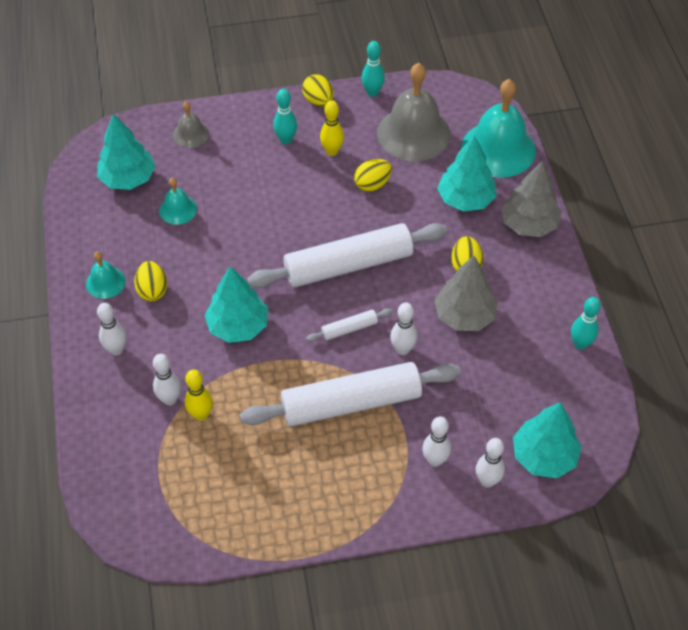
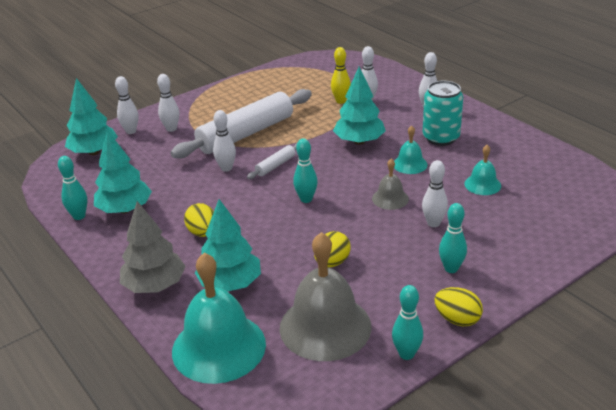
camera: 155 degrees right, 20 degrees down
turquoise bell [86,252,126,299] -> turquoise bell moved to [394,125,427,174]
turquoise tree [97,114,156,190] -> turquoise tree moved to [94,130,152,213]
yellow egg [134,261,167,302] -> turquoise can [423,81,463,146]
grey bell [173,101,209,148] -> grey bell moved to [372,158,409,210]
white rolling pin [247,223,447,288] -> turquoise bowling pin [293,138,318,203]
yellow bowling pin [320,100,344,156] -> none
grey tree [434,256,498,331] -> none
none -> white bowling pin [422,160,448,227]

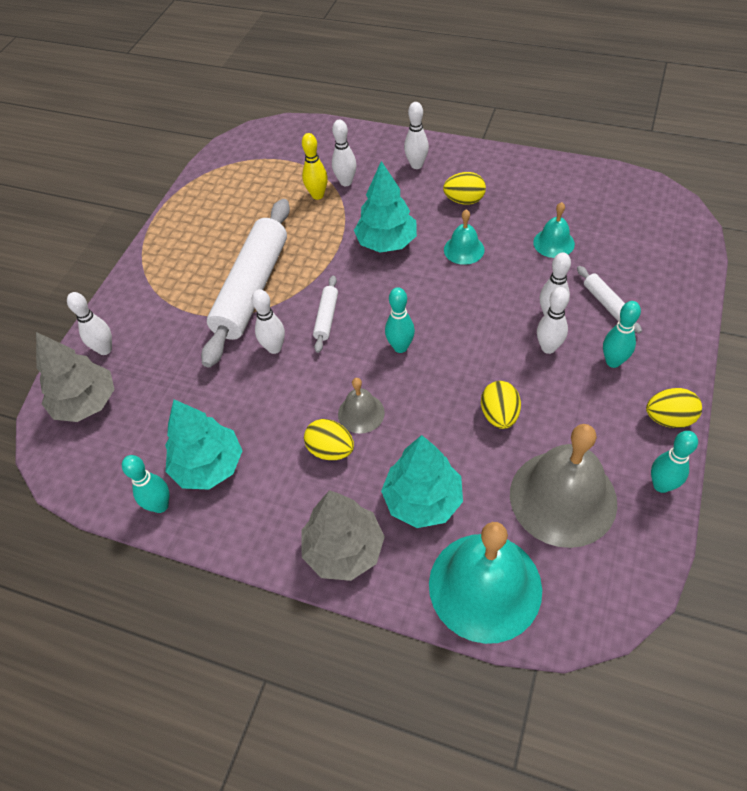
camera: 30 degrees left, 20 degrees up
turquoise tree [65,78,118,155] -> grey tree [36,332,115,422]
white bowling pin [157,74,179,132] -> white bowling pin moved to [537,287,569,354]
grey bell [372,158,409,210] -> grey bell moved to [338,378,385,434]
turquoise can [423,81,463,146] -> yellow egg [443,172,486,205]
none -> white rolling pin [577,266,642,333]

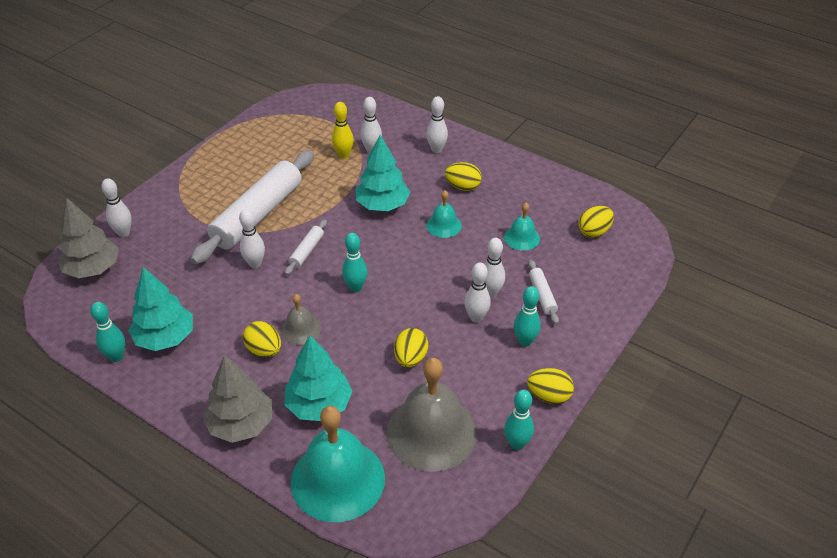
camera: 10 degrees right, 10 degrees down
none -> yellow egg [578,206,614,237]

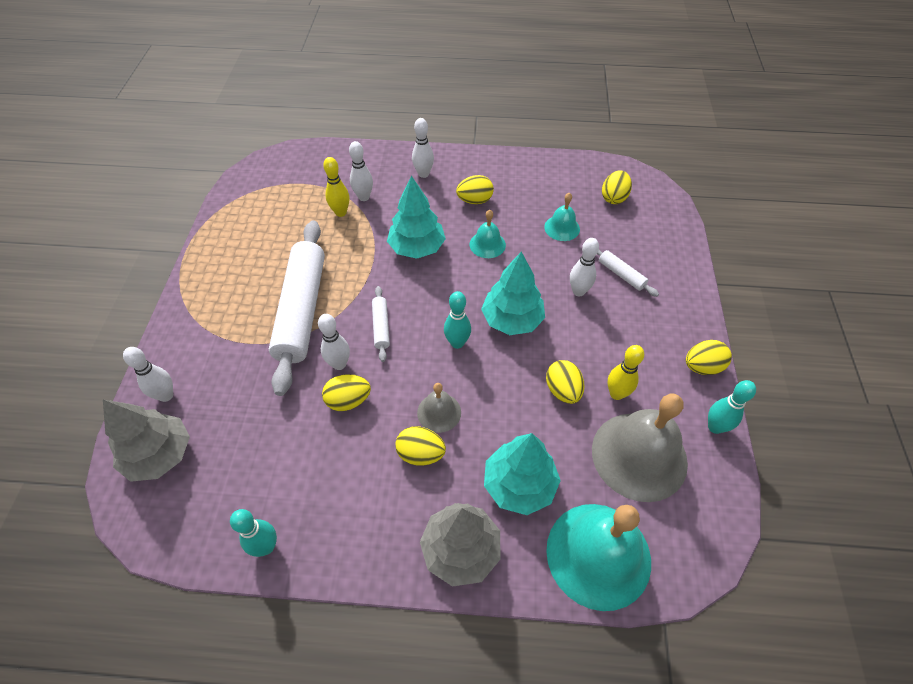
camera: 30 degrees left, 10 degrees up
turquoise tree [128,267,193,351] -> turquoise tree moved to [481,252,545,335]
white bowling pin [464,263,491,323] -> none
turquoise bowling pin [514,286,541,347] -> none
none -> yellow egg [322,374,371,411]
none -> yellow bowling pin [607,345,644,400]

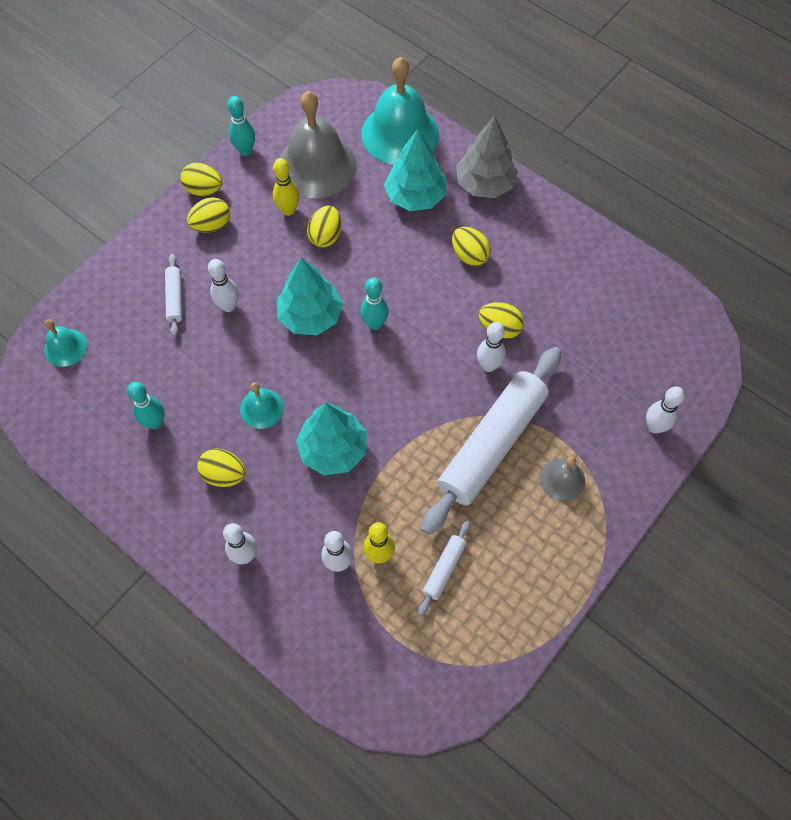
camera: 145 degrees left, 10 degrees up
grey tree [103,400,190,482] -> none
turquoise bowling pin [230,509,277,557] -> turquoise bowling pin moved to [127,382,165,429]
white rolling pin [372,286,390,362] -> white rolling pin moved to [418,520,470,616]
grey bell [417,383,461,433] -> grey bell moved to [540,456,585,501]
turquoise bell [544,193,580,241] -> turquoise bell moved to [44,319,87,367]
yellow egg [602,170,632,204] -> yellow egg moved to [187,197,230,233]

